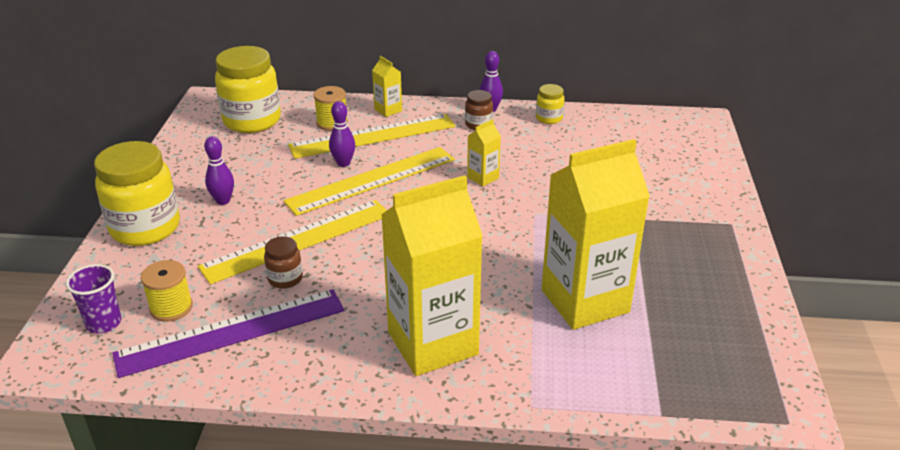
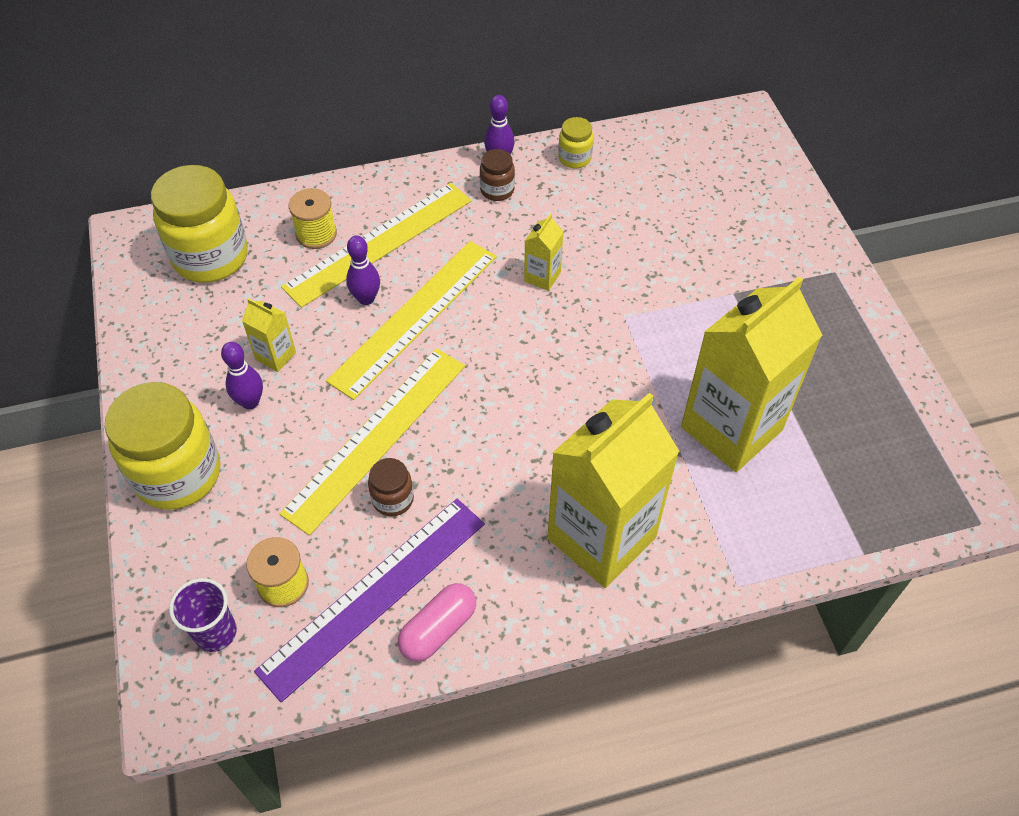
camera: 20 degrees left, 20 degrees up
yellow carton [372,56,402,117] -> yellow carton moved to [242,298,296,372]
none -> pink capsule [398,583,476,661]

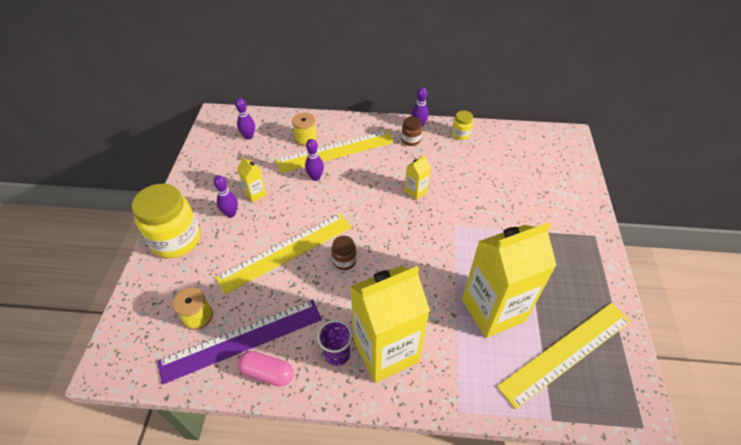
camera: 20 degrees right, 5 degrees down
yellow jar [151,165,248,283] -> purple bowling pin [235,98,255,140]
purple cup [169,578,237,652] -> purple cup moved to [317,320,353,366]
yellow ruler [326,241,497,400] -> yellow ruler moved to [497,303,631,409]
brown jar [368,458,414,516] -> brown jar moved to [331,236,357,270]
pink capsule [398,583,476,661] -> pink capsule turned 45 degrees clockwise [237,351,294,387]

